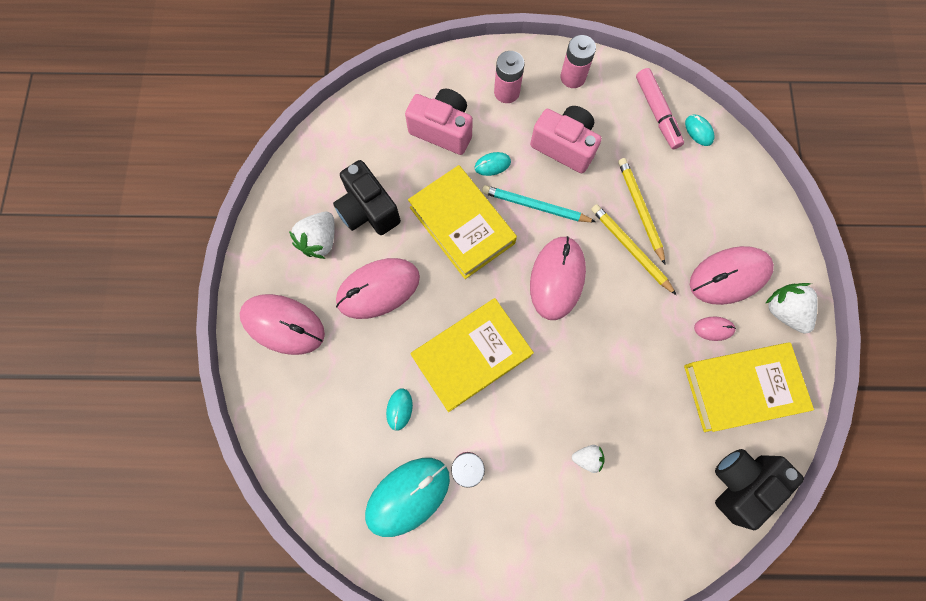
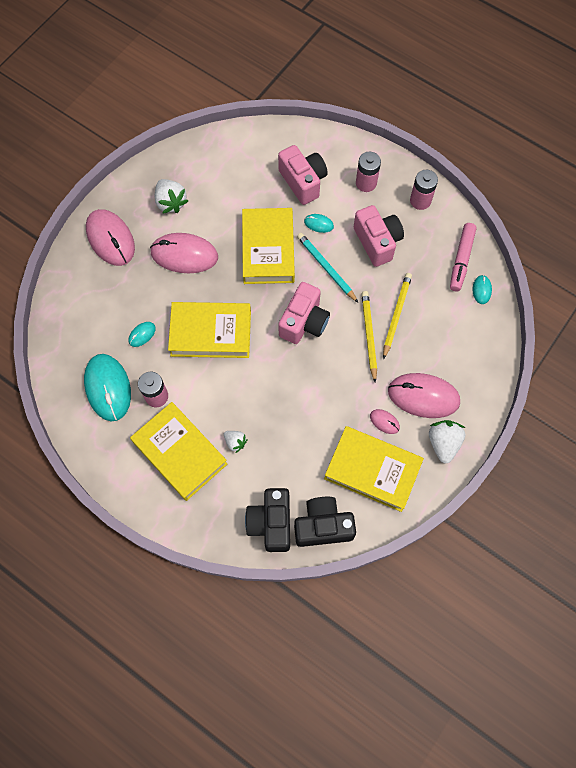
camera: 35 degrees right, 5 degrees down
white strawberry [289,212,335,259] -> white strawberry turned 90 degrees counterclockwise [155,179,188,214]
black camera [333,160,401,235] -> black camera moved to [245,488,290,552]
turquoise mouse [365,458,450,537] -> turquoise mouse turned 75 degrees clockwise [84,354,131,421]
pink mouse [530,236,586,320] -> pink camera [278,282,330,344]
none -> yellow book [130,402,227,501]

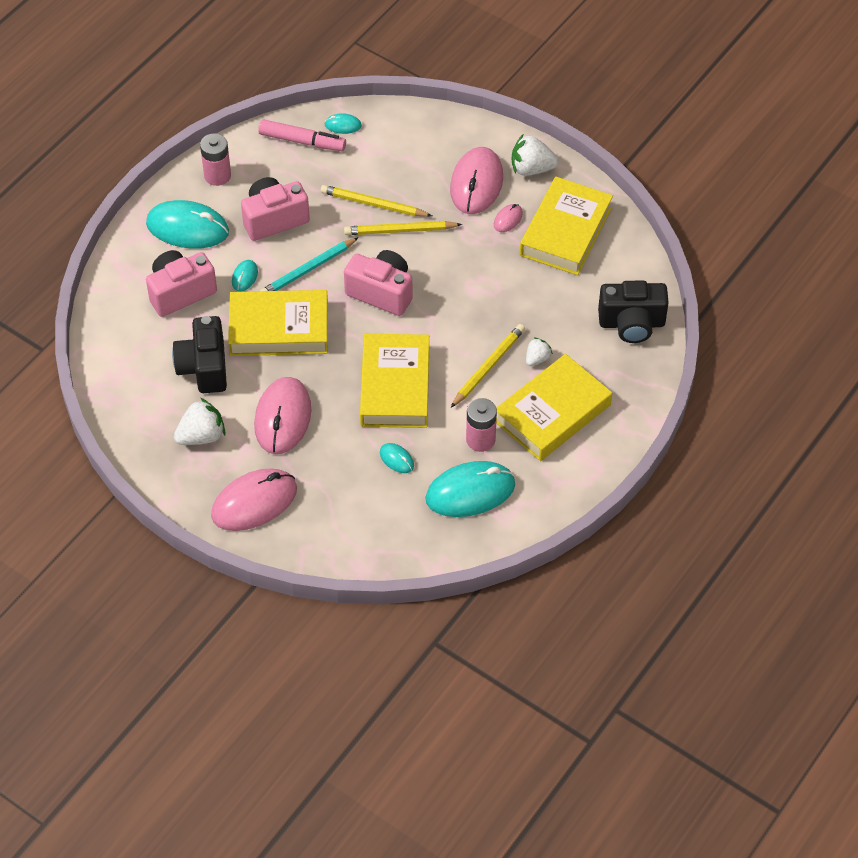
camera: 90 degrees left, 15 degrees down
black camera [294,497,356,547] -> black camera moved to [172,316,227,393]
pink battery [356,152,381,192] -> turquoise mouse [146,200,229,249]
none -> yellow pencil [451,324,525,408]

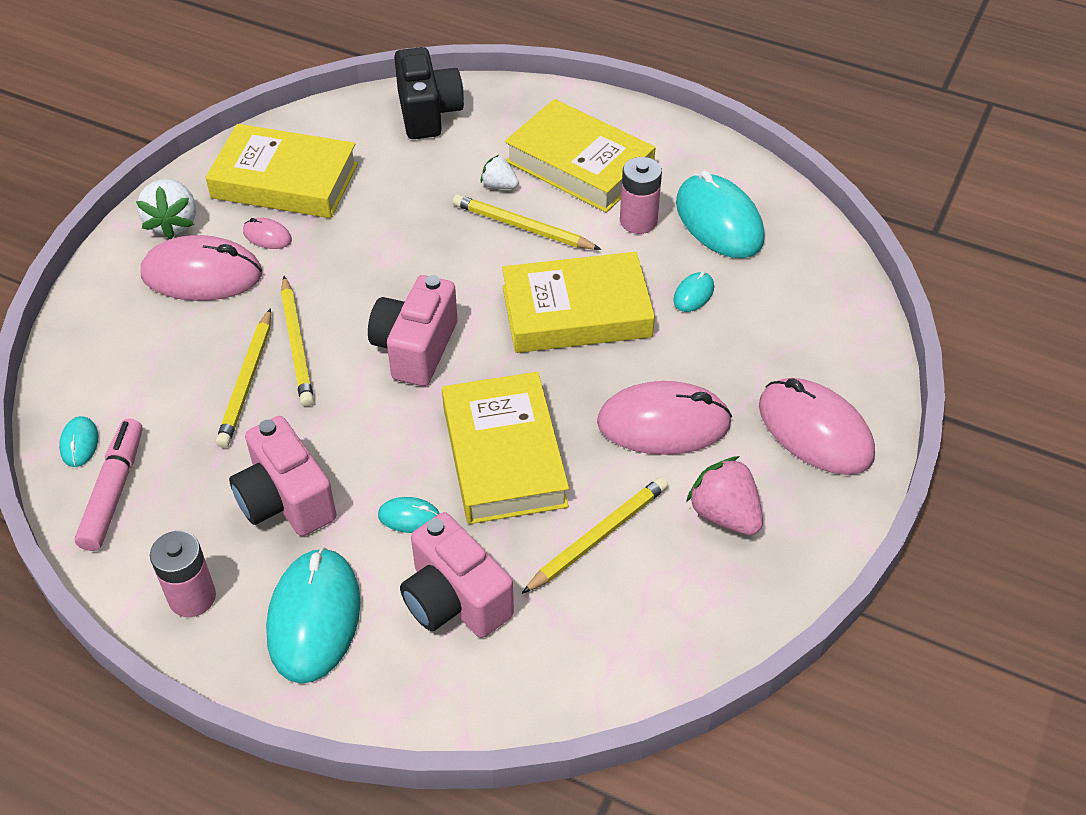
camera: 100 degrees left, 5 degrees down
black camera [172,316,227,393] -> yellow pencil [522,477,668,594]
white strawberry [174,398,225,445] -> pink strawberry [686,456,763,535]
turquoise pencil [260,237,359,291] -> none

